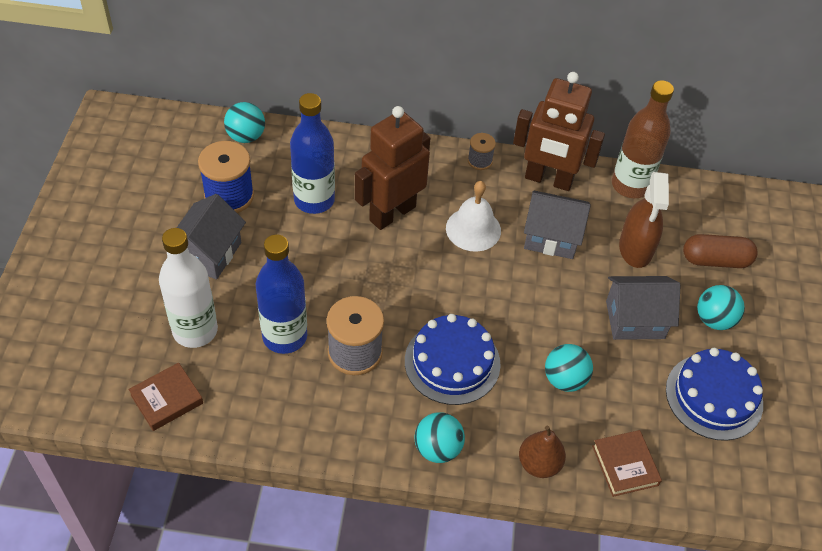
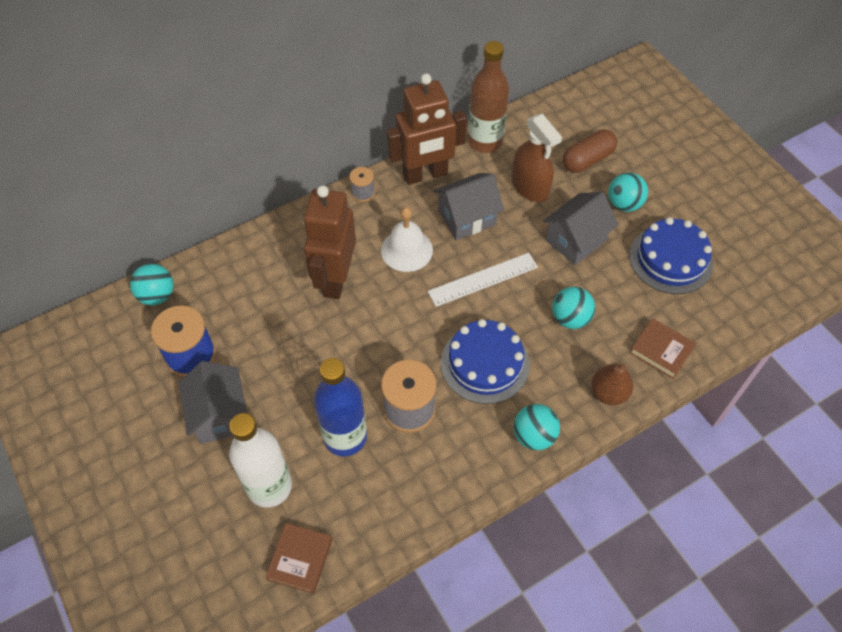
camera: 35 degrees left, 5 degrees up
blue bottle [290,93,335,214] -> none
none -> white ruler [428,253,538,307]

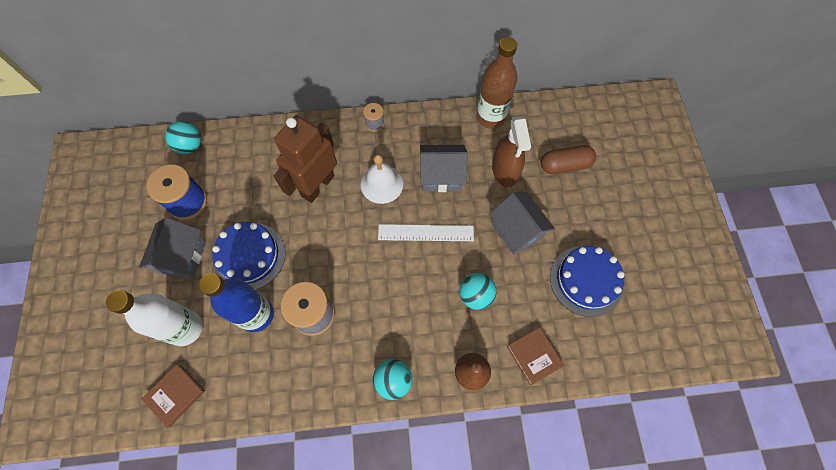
camera: 25 degrees right, 10 degrees up
brown robot [387,74,467,185] -> none
blue cake [441,319,530,404] -> blue cake moved to [212,222,285,290]
grey house [543,192,618,265] -> grey house turned 75 degrees clockwise [489,192,555,255]
turquoise ball [608,173,648,212] -> none

